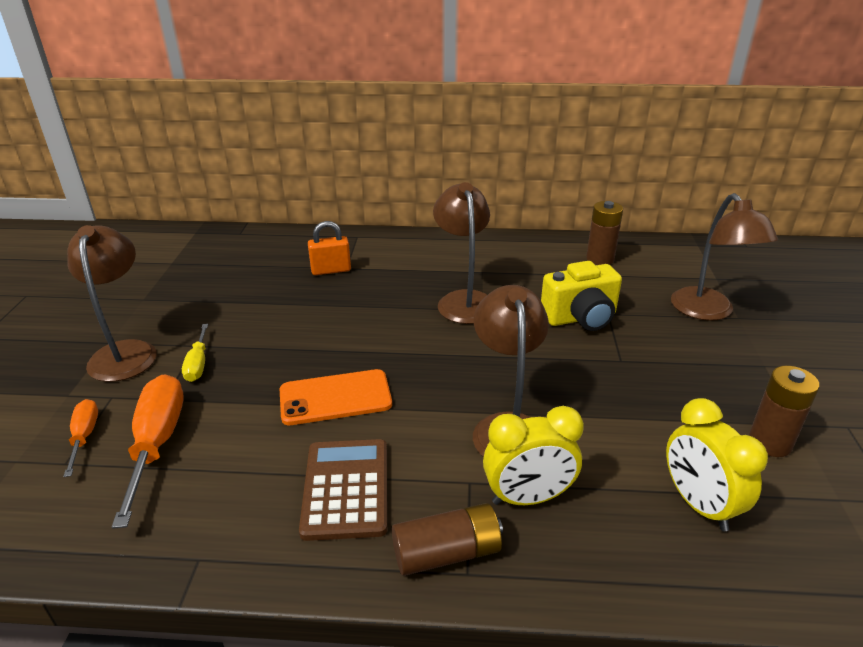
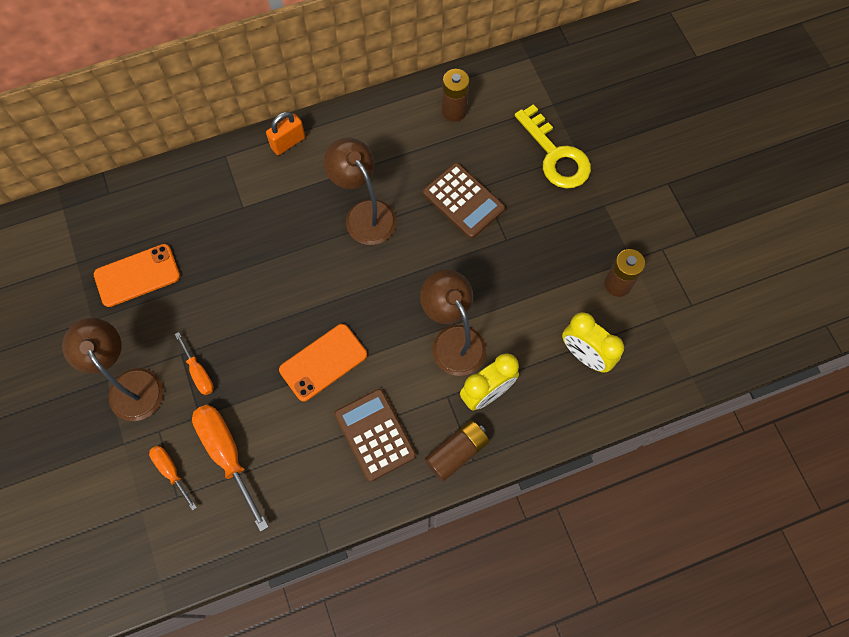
camera: 25 degrees left, 35 degrees up
yellow screwdriver [182,324,208,382] -> orange screwdriver [175,332,214,395]
orange padlock [308,221,351,275] -> orange padlock moved to [266,112,305,155]
yellow camera [541,261,622,331] -> brown calculator [423,163,505,239]
brown lamp [671,193,778,321] -> yellow key [515,104,591,189]
none -> orange phone [94,244,180,307]

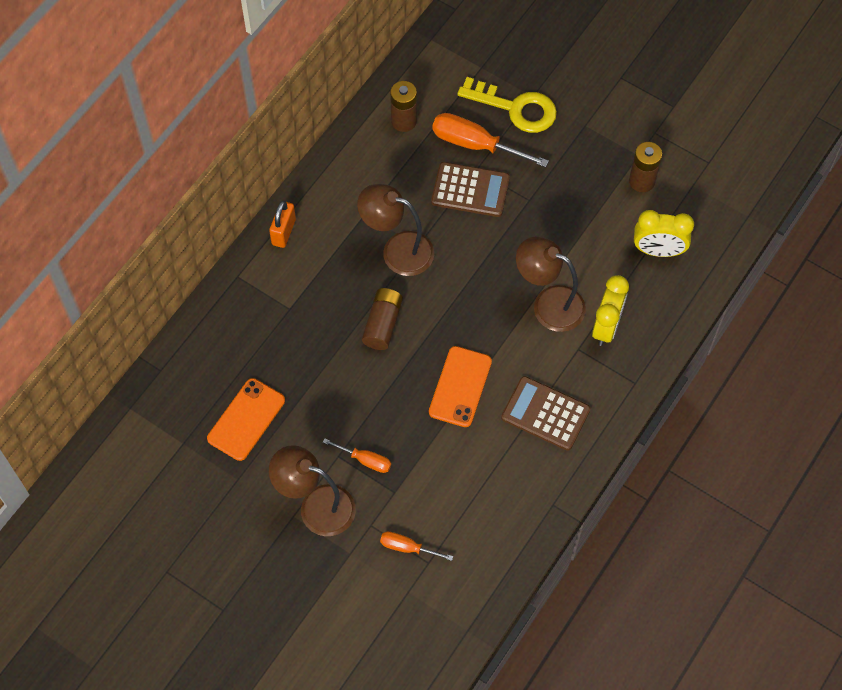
camera: 35 degrees left, 5 degrees down
orange screwdriver [192,405,269,532] -> orange screwdriver moved to [432,113,549,167]
brown battery [424,420,489,482] -> brown battery moved to [362,288,403,350]

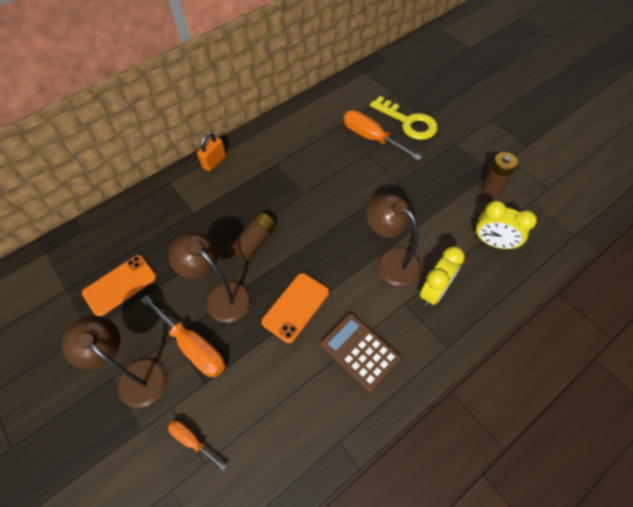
camera: 20 degrees right, 5 degrees down
orange screwdriver [323,438,391,473] -> orange screwdriver [141,295,226,377], size x1.83
brown lamp [357,184,434,276] -> brown lamp moved to [169,232,251,323]
brown battery [390,81,417,132] -> none
brown calculator [431,162,510,217] -> none

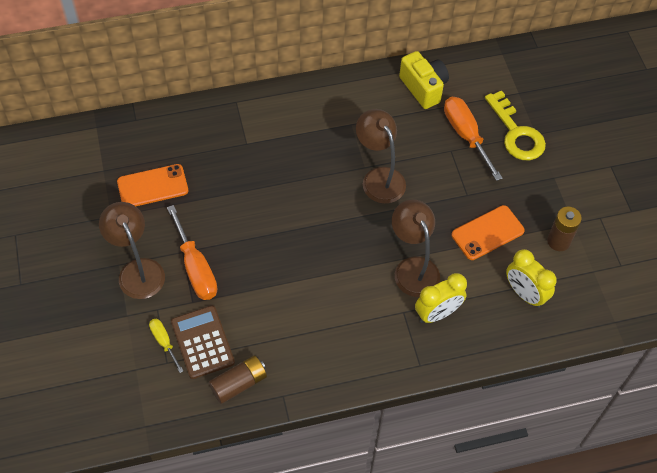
camera: 20 degrees right, 0 degrees up
orange screwdriver [168,420,226,471] -> yellow screwdriver [149,319,183,373]
brown lamp [169,232,251,323] -> brown lamp moved to [356,109,406,204]
orange padlock [197,132,226,172] -> none
brown battery [231,213,276,261] -> brown battery moved to [209,355,267,404]
orange phone [261,273,329,343] -> orange phone moved to [452,205,525,260]
brown calculator [320,313,401,392] -> brown calculator moved to [171,306,235,379]
none -> yellow camera [399,51,449,109]

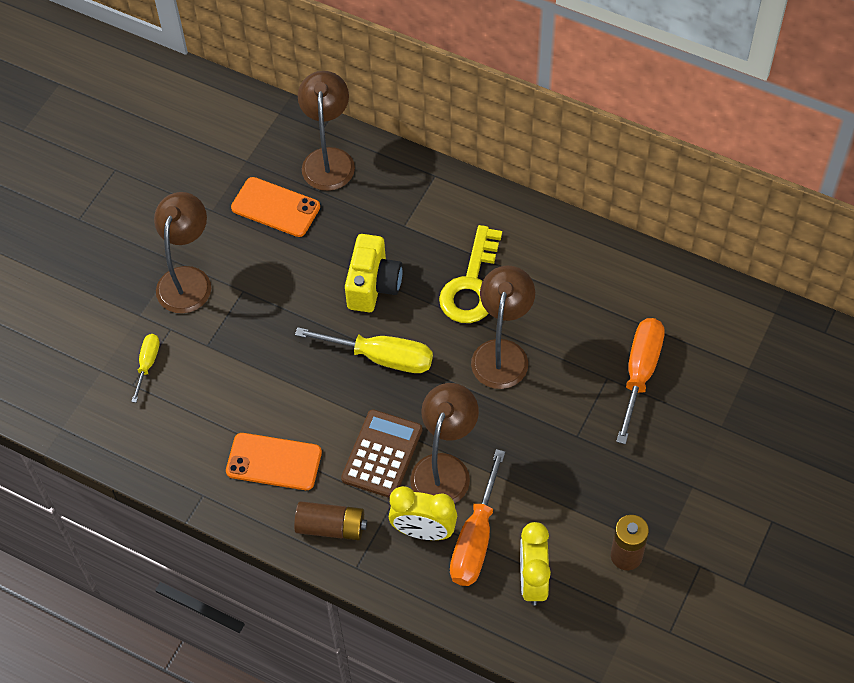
camera: 45 degrees right, 0 degrees up
orange screwdriver [167,205,218,300] -> orange screwdriver moved to [450,449,505,586]
brown calculator [171,306,235,379] -> brown calculator moved to [341,409,422,498]
brown battery [209,355,267,404] -> brown battery moved to [294,501,367,540]
yellow camera [399,51,449,109] -> yellow camera moved to [345,234,403,312]
orange phone [452,205,525,260] -> orange phone moved to [226,433,322,490]
yellow key [485,91,546,160] -> yellow key moved to [439,225,502,323]
none -> yellow screwdriver [295,327,433,373]
none -> brown lamp [298,71,355,191]

